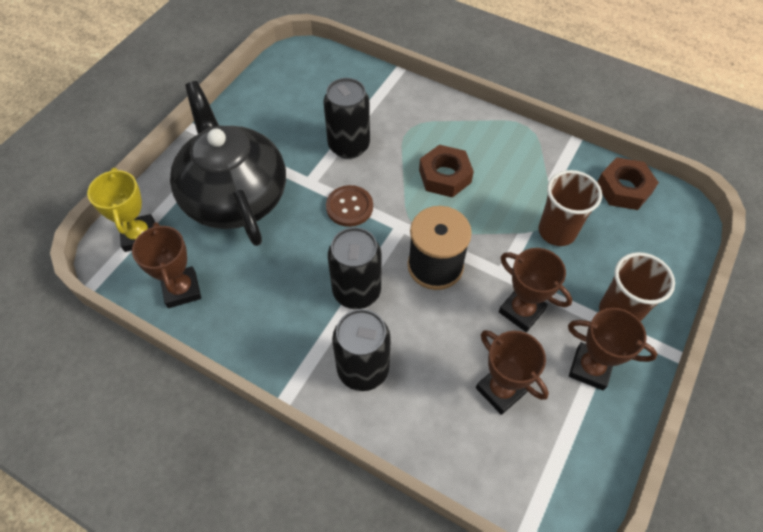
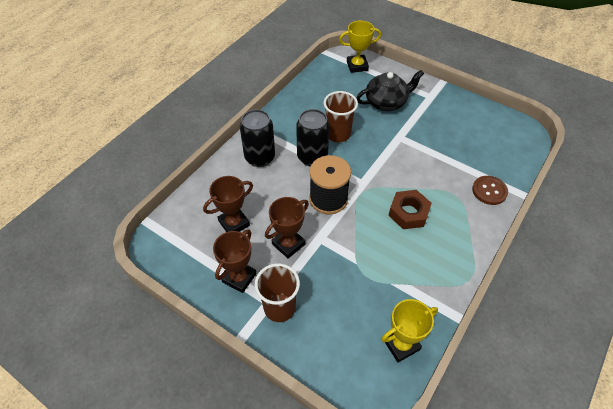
camera: 95 degrees right, 5 degrees down
brown trophy [132,222,201,308] -> none
black teapot [170,81,286,246] -> black teapot [356,70,424,111], size x0.62
black can [324,78,370,159] -> none
brown button [326,185,373,227] -> brown button moved to [472,176,508,205]
brown cup [539,170,602,246] -> brown cup moved to [324,91,358,142]
brown nut [598,157,659,210] -> yellow trophy [381,299,438,362]

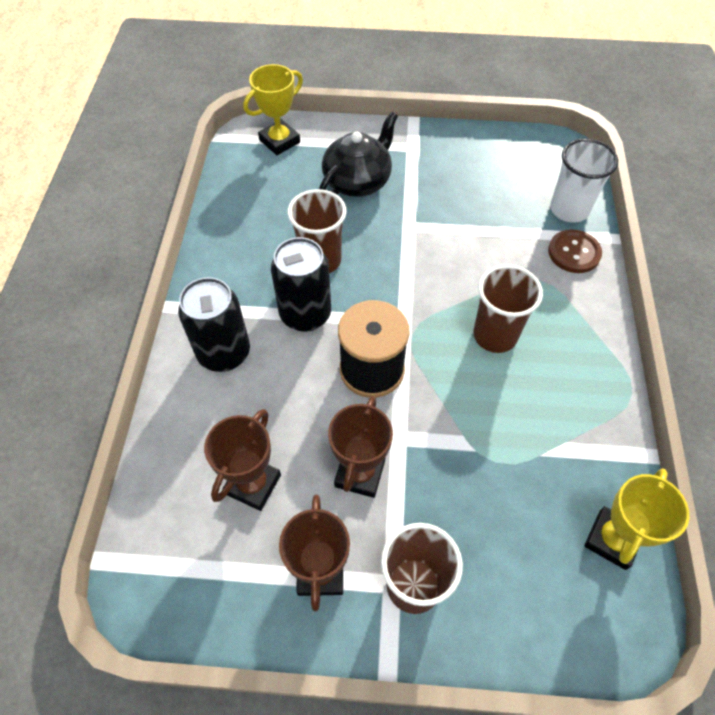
camera: 30 degrees left, 5 degrees up
brown nut [388,190,432,229] -> brown cup [473,265,543,353]
none -> white cup [550,139,618,223]

